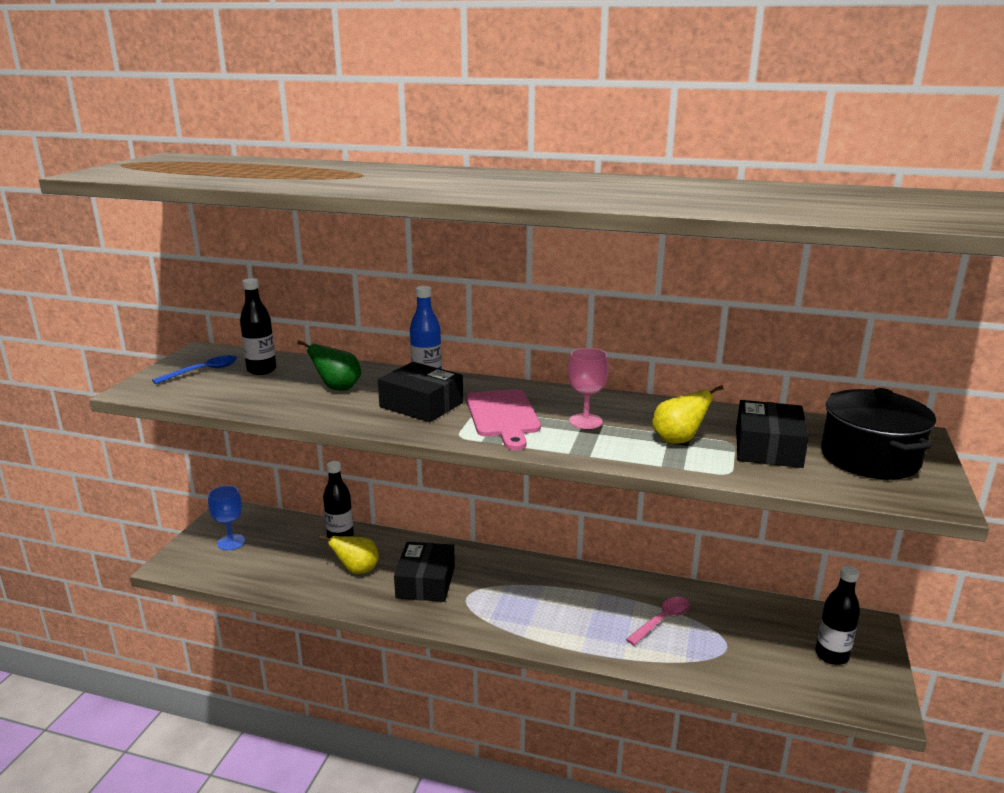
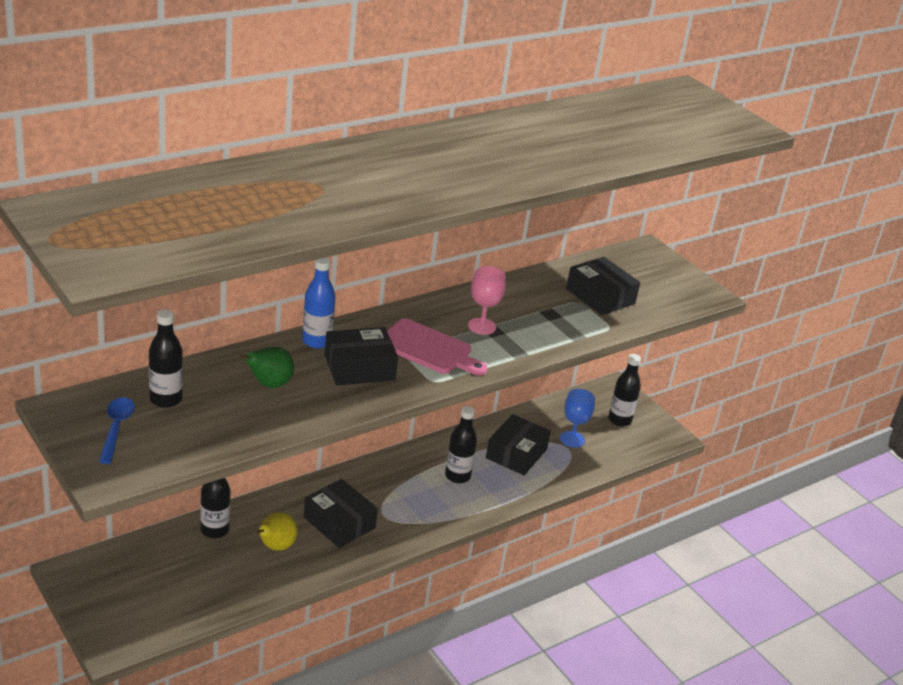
camera: 55 degrees left, 10 degrees up
blue goblet [208,486,245,550] -> blue goblet moved to [560,389,595,448]
pink spoon [626,597,690,645] -> black box [486,414,551,475]
yellow pear [652,385,724,444] -> none
black pot [821,388,936,480] -> none
none -> black bottle [445,406,477,483]

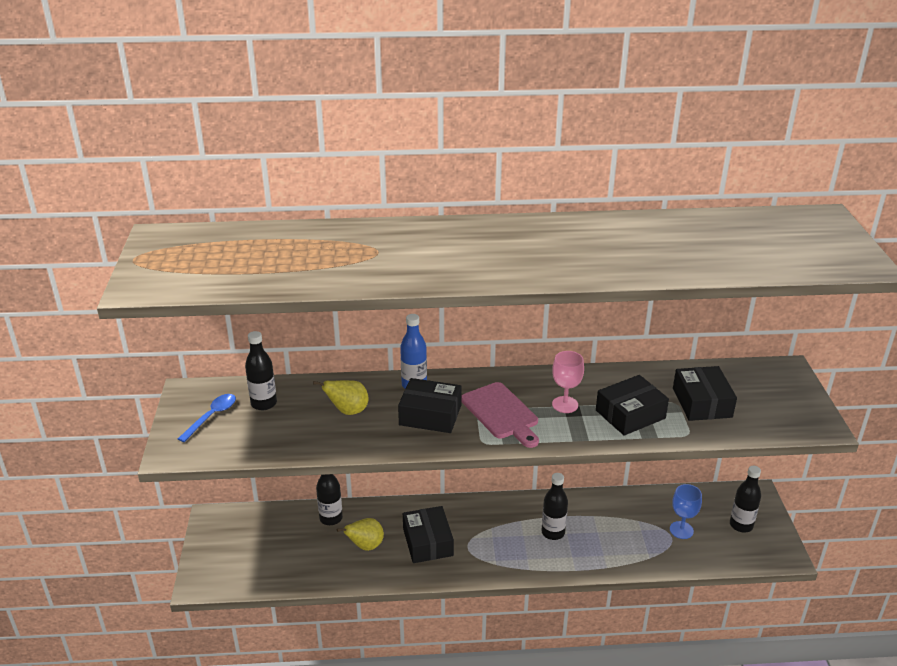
camera: 35 degrees right, 0 degrees up
green pear [238,347,294,388] -> yellow pear [313,380,369,415]
black box [486,414,551,475] -> black box moved to [596,375,669,436]

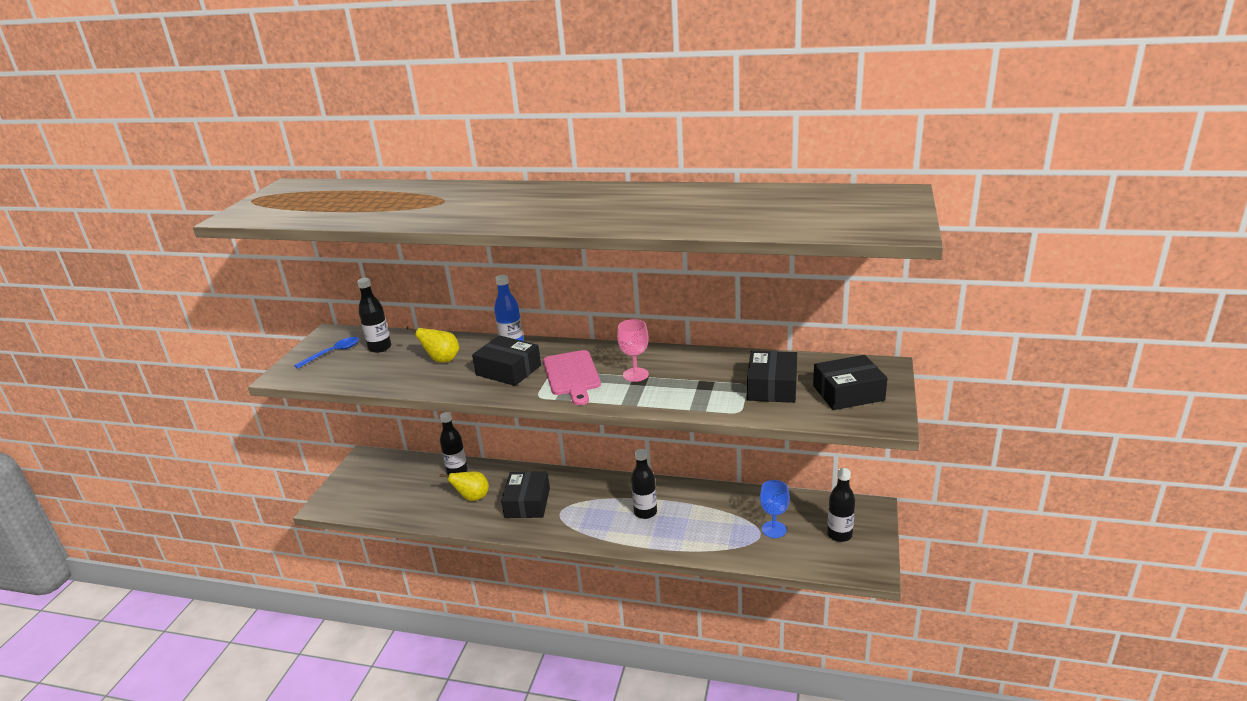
camera: 20 degrees right, 5 degrees down
black box [596,375,669,436] -> black box moved to [813,355,887,410]

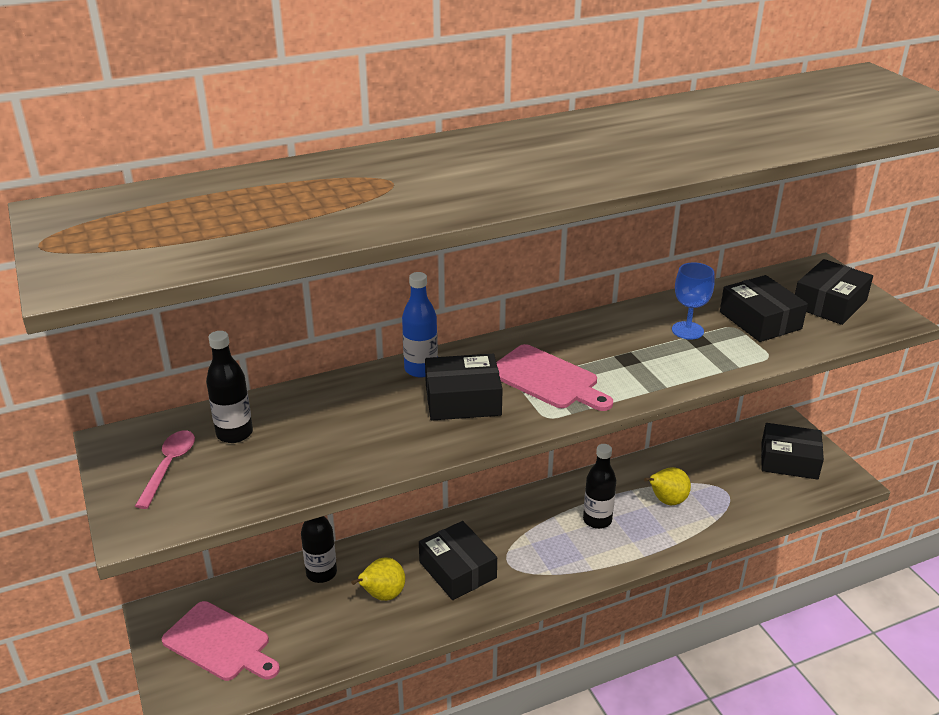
camera: 40 degrees left, 5 degrees up
blue spoon [294,337,359,369] -> pink spoon [135,430,195,509]
yellow pear [407,326,459,363] -> yellow pear moved to [644,467,691,505]
pink goblet [617,319,649,382] -> none
blue goblet [760,480,790,538] -> blue goblet moved to [672,262,715,340]
black bottle [827,468,855,542] -> black box [761,423,824,480]
none -> pink cutting board [162,601,280,681]

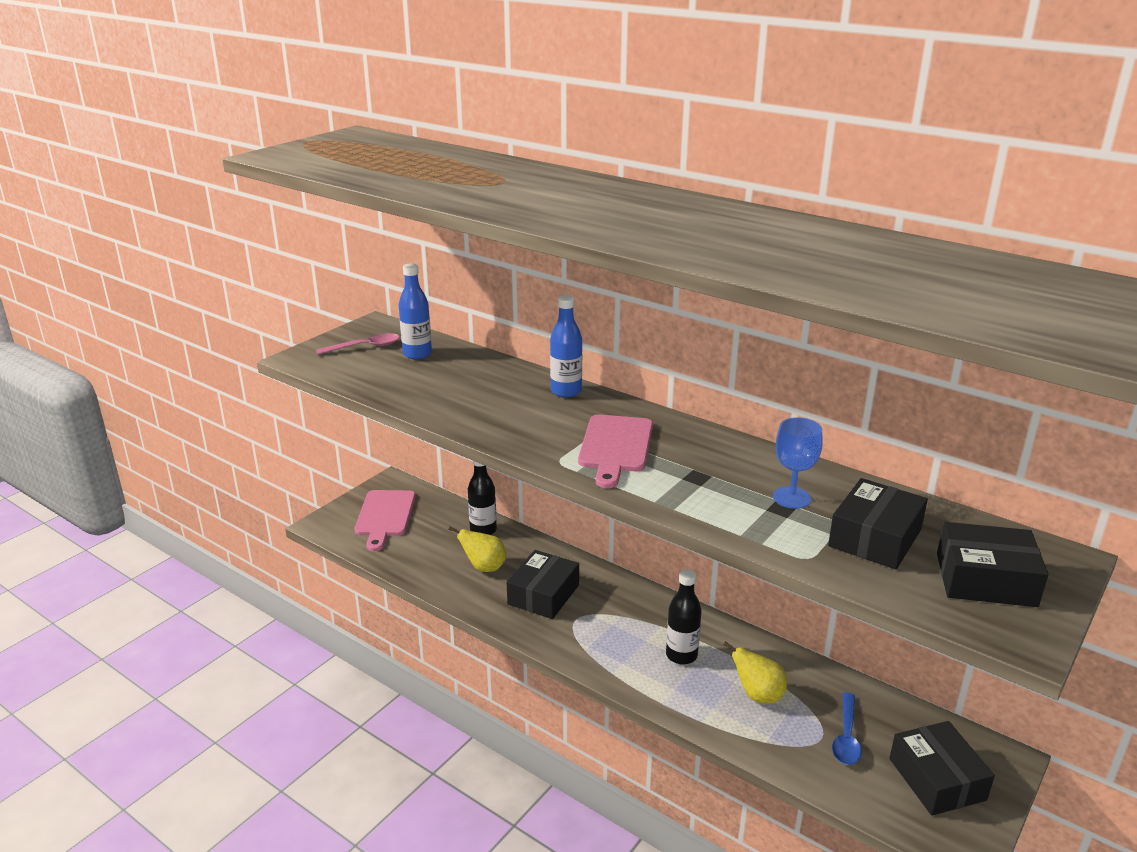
camera: 60 degrees right, 5 degrees down
black bottle [206,331,253,443] -> blue bottle [399,263,432,359]
black box [425,354,503,420] -> none
none -> blue spoon [832,693,862,765]

